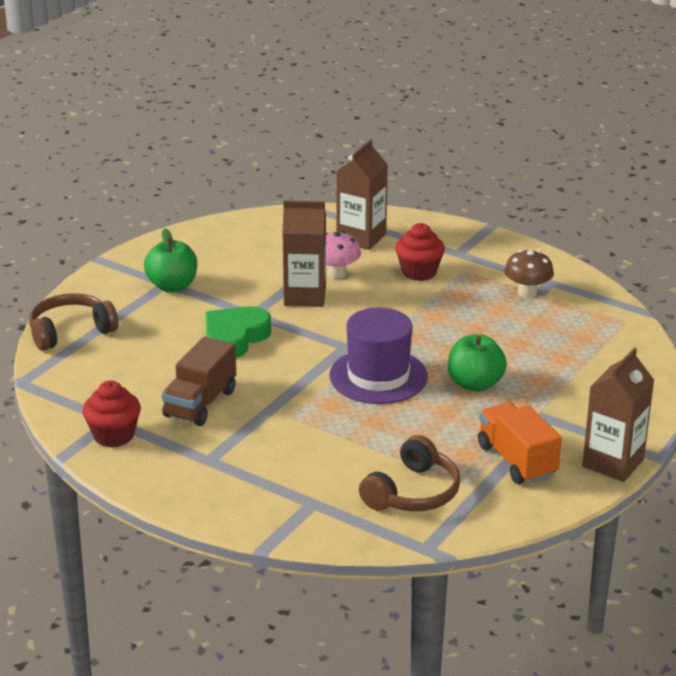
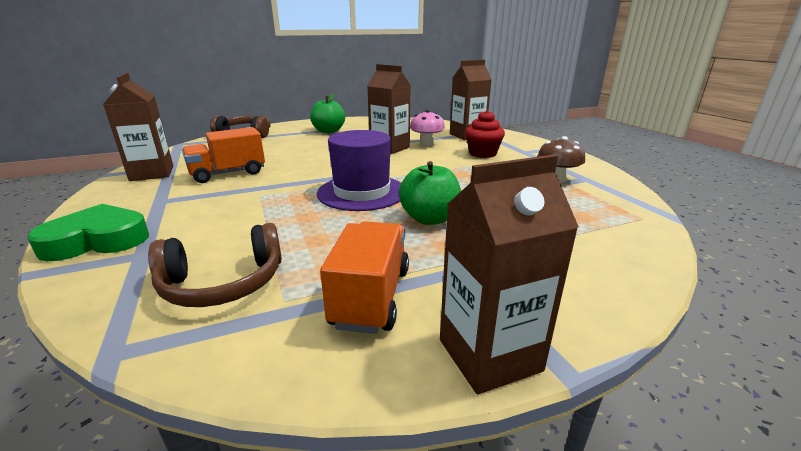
camera: 35 degrees right, 5 degrees down
red cupcake [83,381,141,447] -> brown carton [103,73,173,181]
brown truck [162,336,236,426] -> orange truck [182,127,265,183]
green heart [206,306,271,358] -> green heart moved to [27,204,149,261]

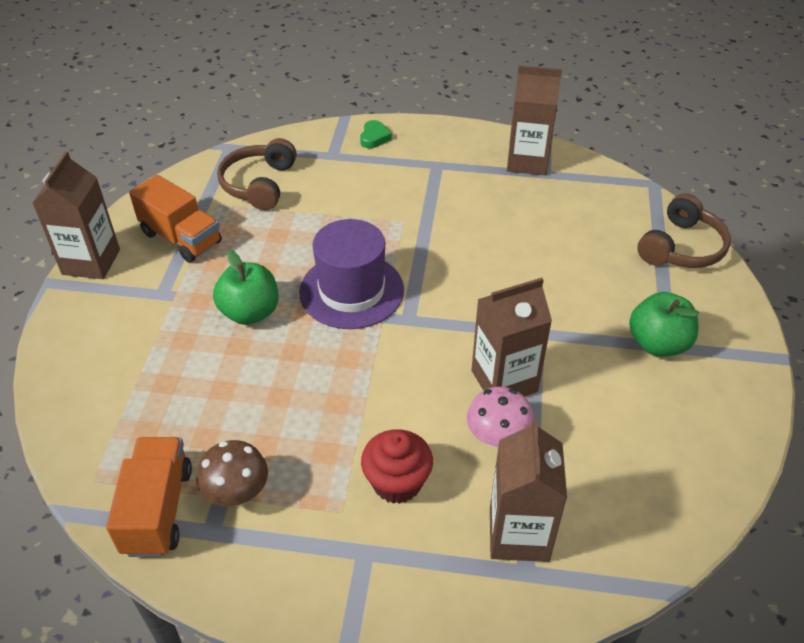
camera: 120 degrees right, 20 degrees up
green heart [27,204,149,261] -> green heart [360,120,392,149], size x0.51
orange truck [182,127,265,183] -> orange truck moved to [106,437,192,557]

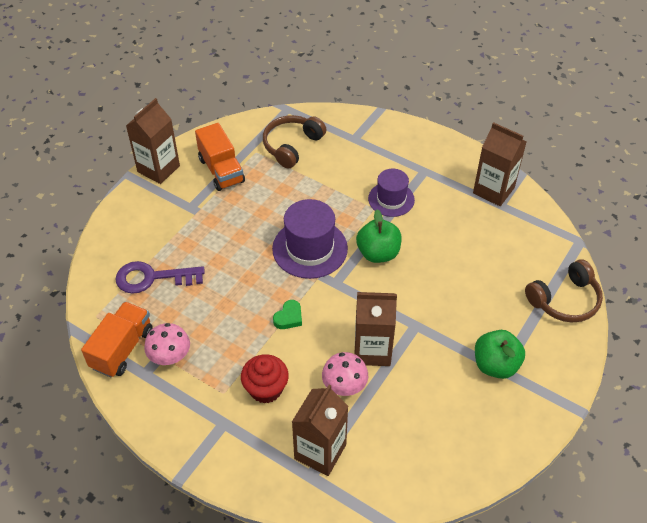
camera: 25 degrees right, 5 degrees up
brown mushroom [196,440,268,506] -> pink mushroom [144,323,190,365]
green apple [213,250,279,325] -> green apple moved to [356,209,402,263]
green heart [360,120,392,149] -> green heart moved to [273,300,302,329]
none -> purple key [115,261,205,294]
none -> purple hat [368,169,415,217]

